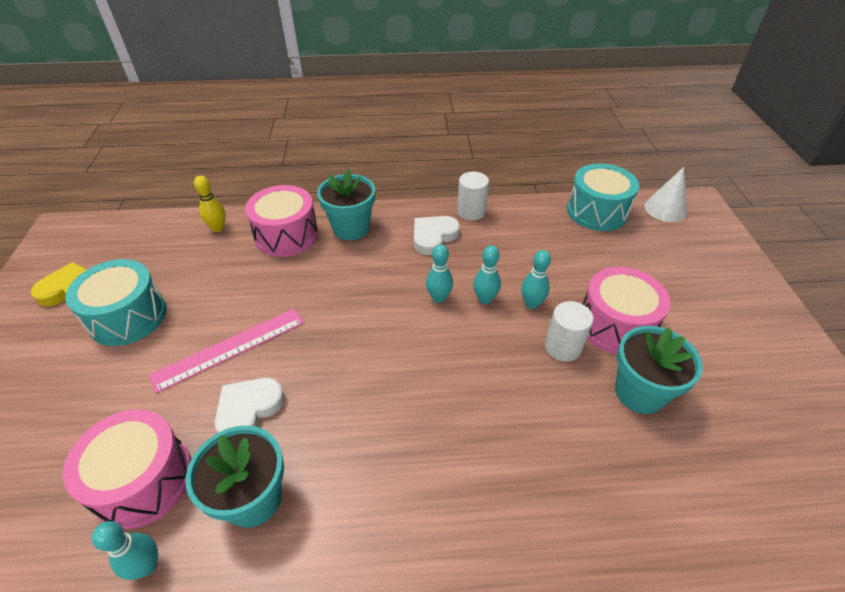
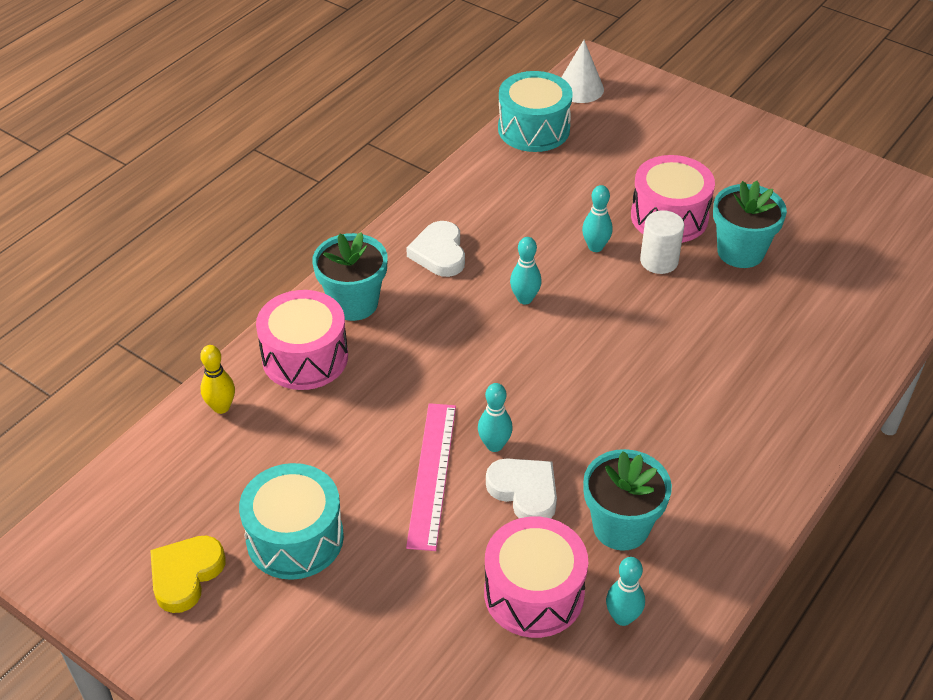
camera: 50 degrees left, 0 degrees up
white heart [215,378,285,433] -> white heart turned 150 degrees clockwise [486,458,557,518]
white cylinder [457,172,489,220] -> none
turquoise bowling pin [473,245,501,304] -> turquoise bowling pin moved to [478,383,513,452]

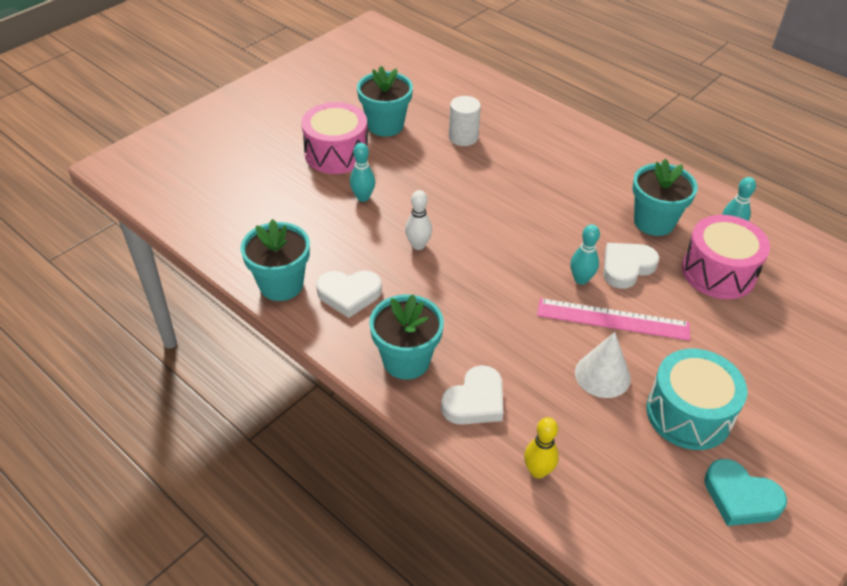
camera: 85 degrees left, 0 degrees up
yellow heart [150,536,226,613] -> turquoise heart [704,459,787,526]
pink drum [256,290,348,390] -> white heart [441,365,503,425]
turquoise drum [498,71,573,152] -> none
turquoise bowling pin [510,237,542,304] -> white bowling pin [405,190,432,250]
white cone [561,40,604,103] -> white cone moved to [575,332,631,398]
white cylinder [640,210,684,274] -> white cylinder moved to [449,96,481,146]
none -> turquoise flower pot [241,219,310,301]

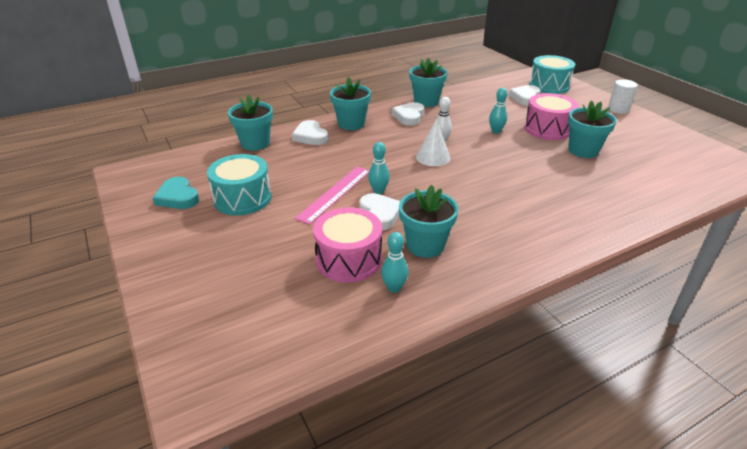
camera: 110 degrees right, 10 degrees down
white cylinder [449,96,481,146] -> white cylinder moved to [608,79,638,114]
yellow bowling pin [524,417,559,479] -> turquoise flower pot [228,94,273,151]
white cone [575,332,631,398] -> white cone moved to [416,119,451,166]
turquoise heart [704,459,787,526] -> turquoise heart turned 90 degrees counterclockwise [153,177,199,209]
none -> white heart [509,85,541,106]
none -> turquoise drum [529,55,575,94]

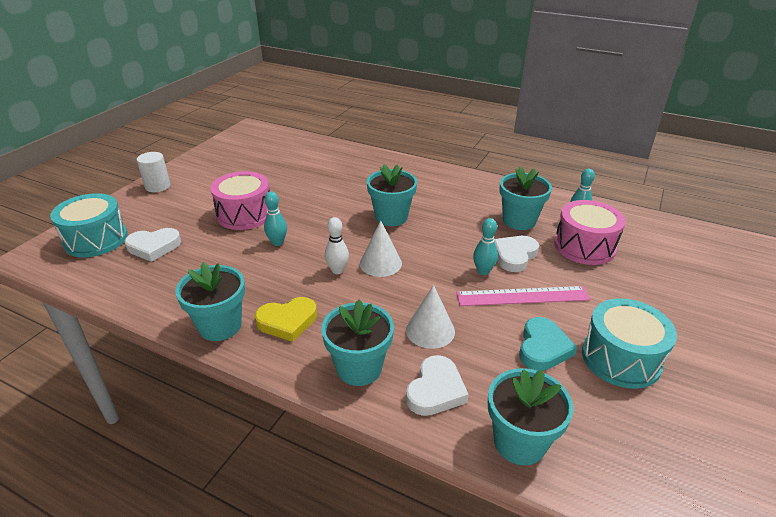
camera: 125 degrees left, 0 degrees up
turquoise heart [153,177,199,209] -> turquoise heart moved to [519,317,577,371]
white heart [392,102,424,126] -> yellow heart [255,297,317,342]
turquoise flower pot [568,100,617,158] -> turquoise flower pot moved to [367,164,417,226]
none -> white cone [406,285,455,349]

